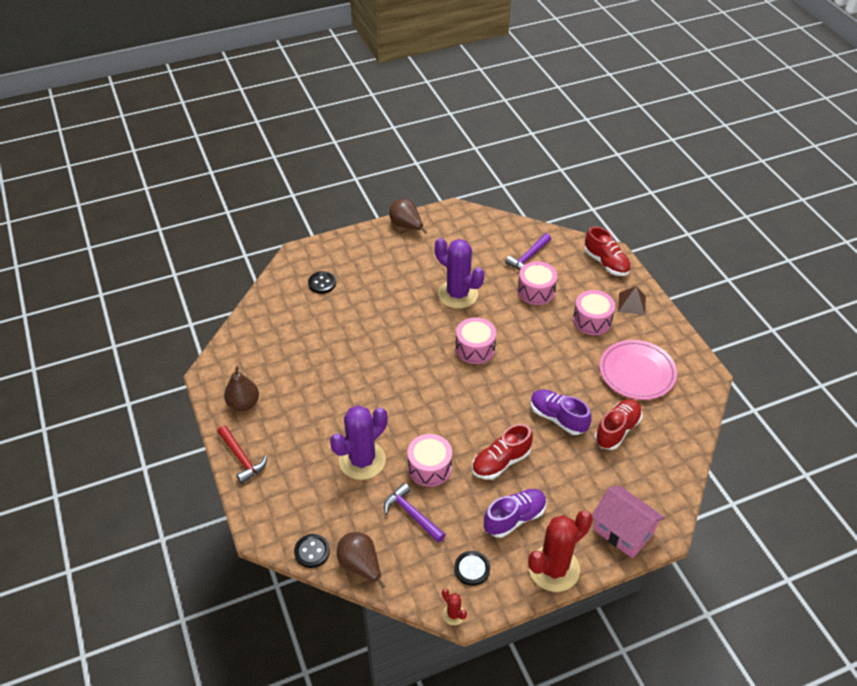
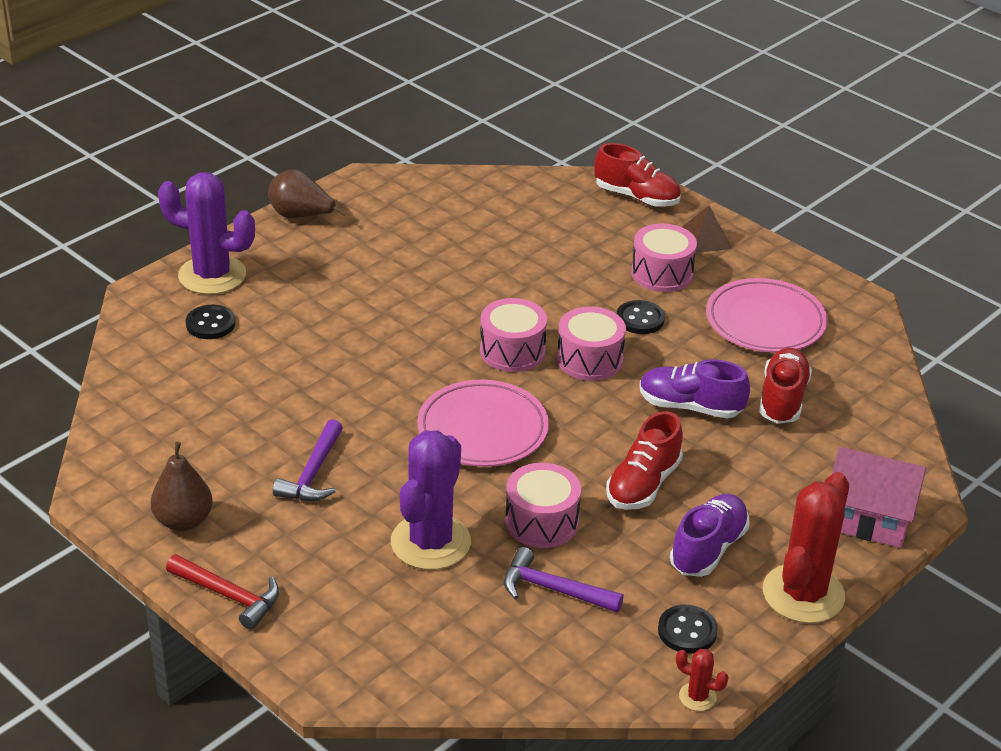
camera: 25 degrees left, 10 degrees down
black button [294,534,330,568] -> black button moved to [617,300,665,334]
brown pear [337,532,386,589] -> none
purple cactus [435,238,484,309] -> purple cactus moved to [158,172,255,295]
purple hammer [505,233,551,270] -> purple hammer moved to [273,419,343,501]
pink drum [518,261,558,305] -> pink drum moved to [557,306,626,381]
none -> pink plate [417,380,549,467]

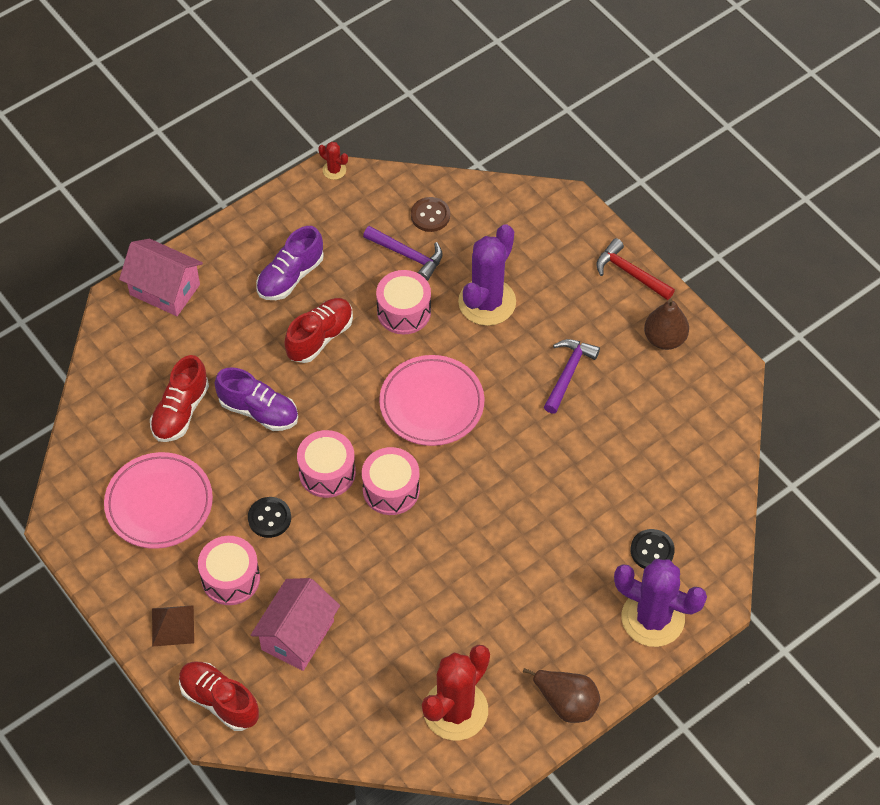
camera: 170 degrees left, 20 degrees up
black button [658,605,718,654] -> none
red cactus [763,472,849,623] -> red cactus moved to [422,645,490,740]
none -> pink house [251,578,340,671]
none -> brown button [411,197,450,232]

